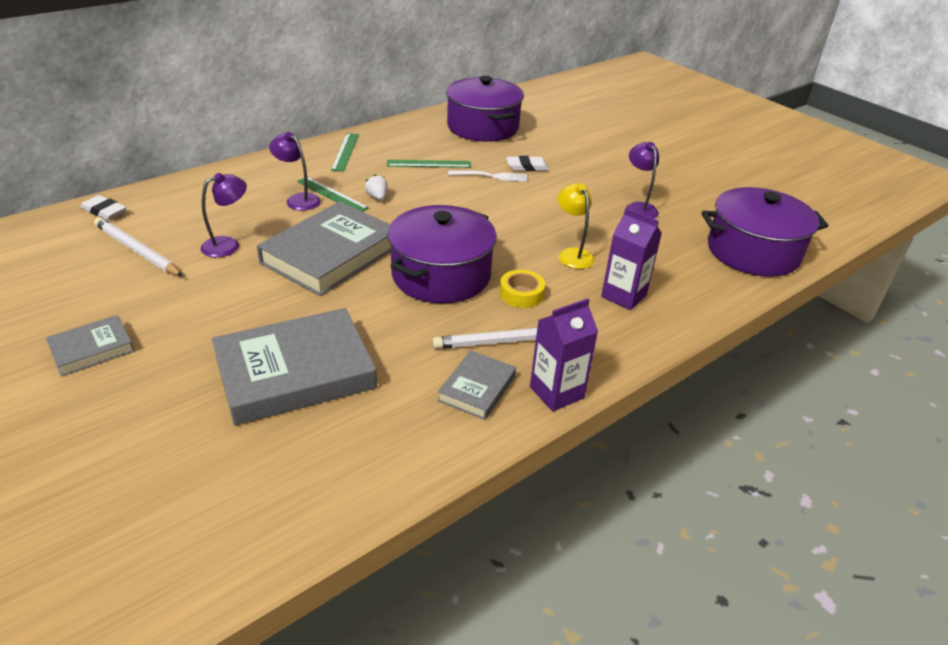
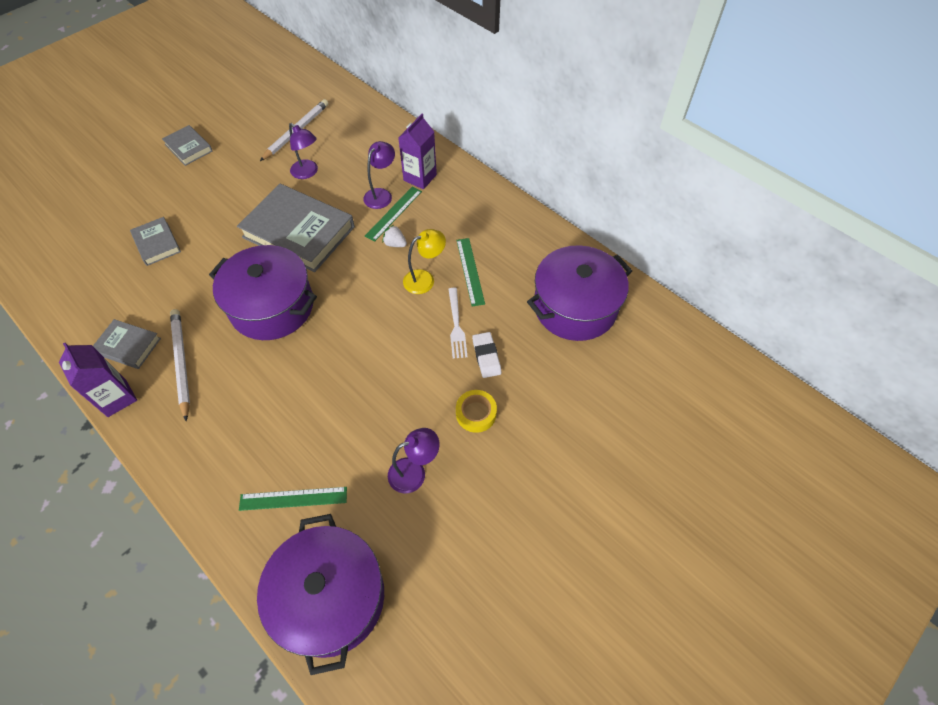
camera: 85 degrees right, 20 degrees up
white eraser [81,195,127,220] -> none
grey book [212,308,377,426] -> grey book [130,217,181,266], size x0.50
green ruler [331,133,359,172] -> green ruler moved to [239,487,347,511]
white strawberry [365,174,388,200] -> white strawberry turned 120 degrees counterclockwise [382,225,407,247]
yellow tape [499,270,545,308] -> yellow tape moved to [456,390,497,433]
yellow lamp [558,184,595,269] -> yellow lamp moved to [403,229,446,294]
purple carton [601,208,662,310] -> purple carton moved to [398,114,437,189]

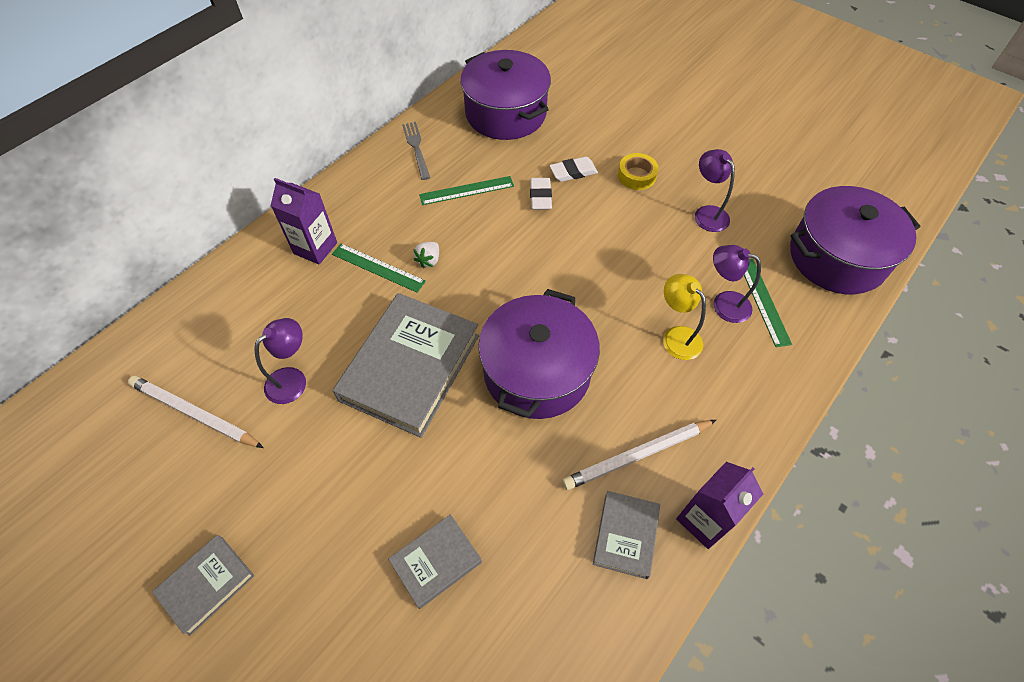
camera: 95 degrees left, 0 degrees up
purple lamp [363,141,395,209] -> purple lamp moved to [713,245,761,323]
yellow lamp [403,229,446,294] -> yellow lamp moved to [663,274,706,360]
white fork [448,288,468,358] -> white eraser [530,178,552,210]
none -> grey fork [402,122,430,180]

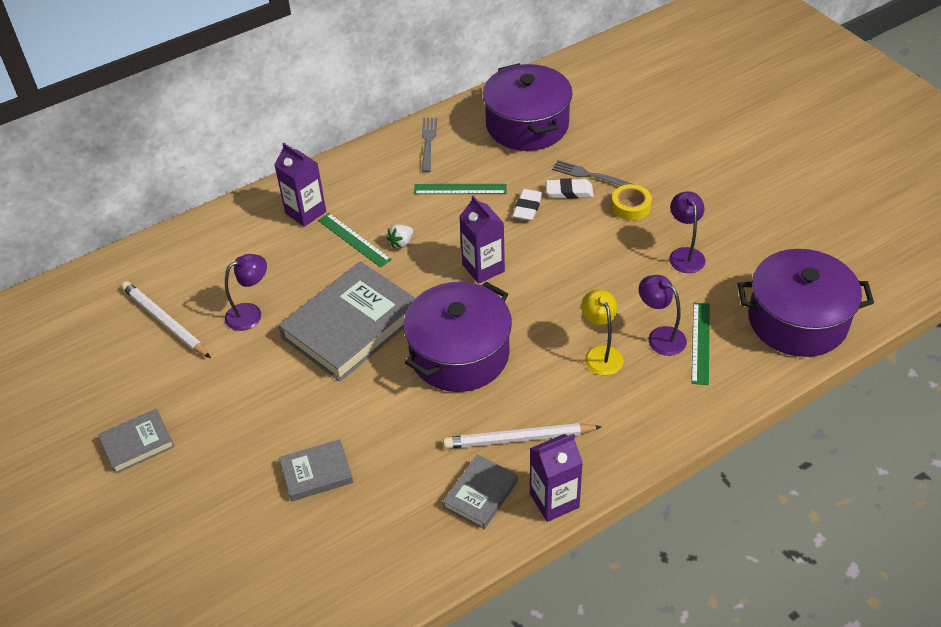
camera: 20 degrees right, 10 degrees down
none -> purple carton [459,196,505,284]
none -> grey fork [552,160,635,186]

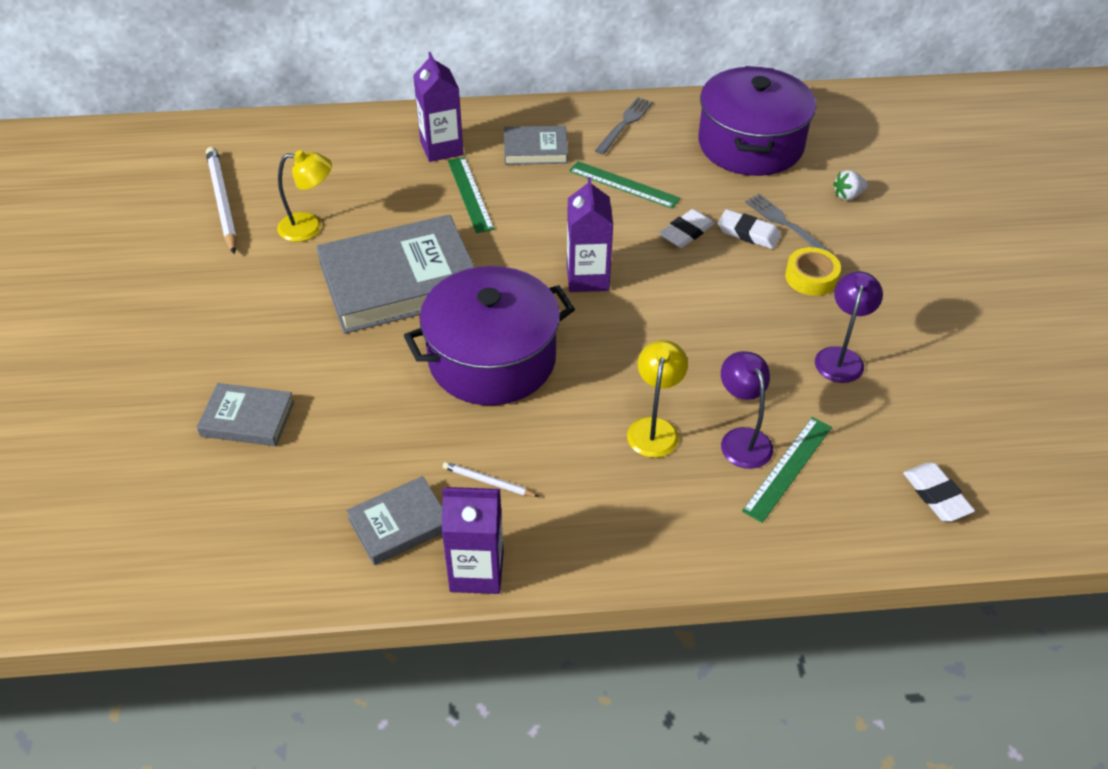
camera: 25 degrees right, 0 degrees up
grey book [98,409,175,474] -> grey book moved to [504,126,568,165]
purple lamp [225,254,267,331] -> yellow lamp [277,150,332,242]
white strawberry [387,225,413,248] -> white strawberry moved to [833,170,868,200]
white pencil [443,423,602,449] -> white pencil [443,462,539,497], size x0.50
purple pot [738,249,874,357] -> white eraser [903,463,975,522]

